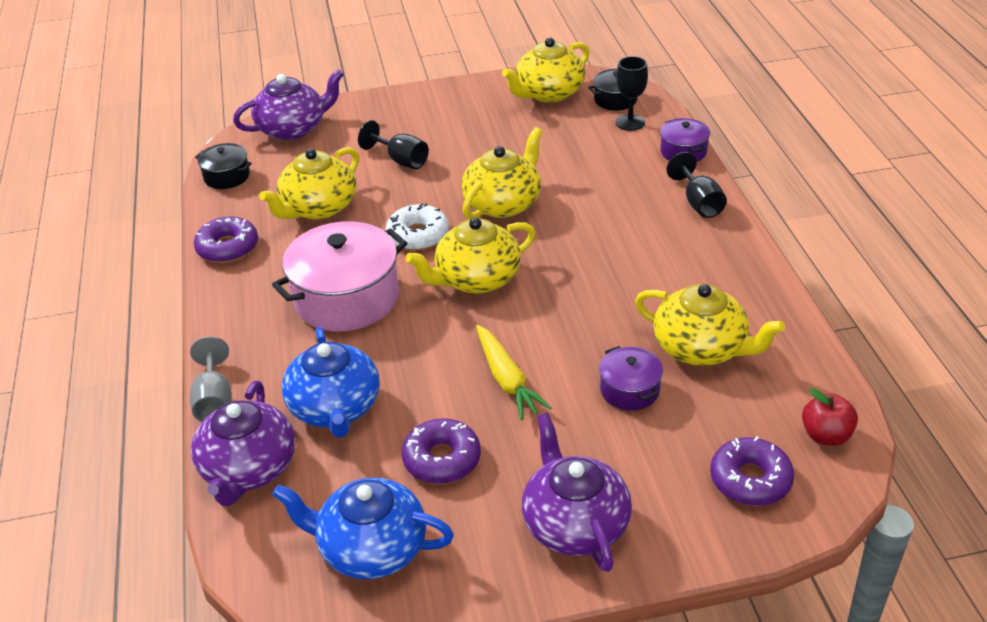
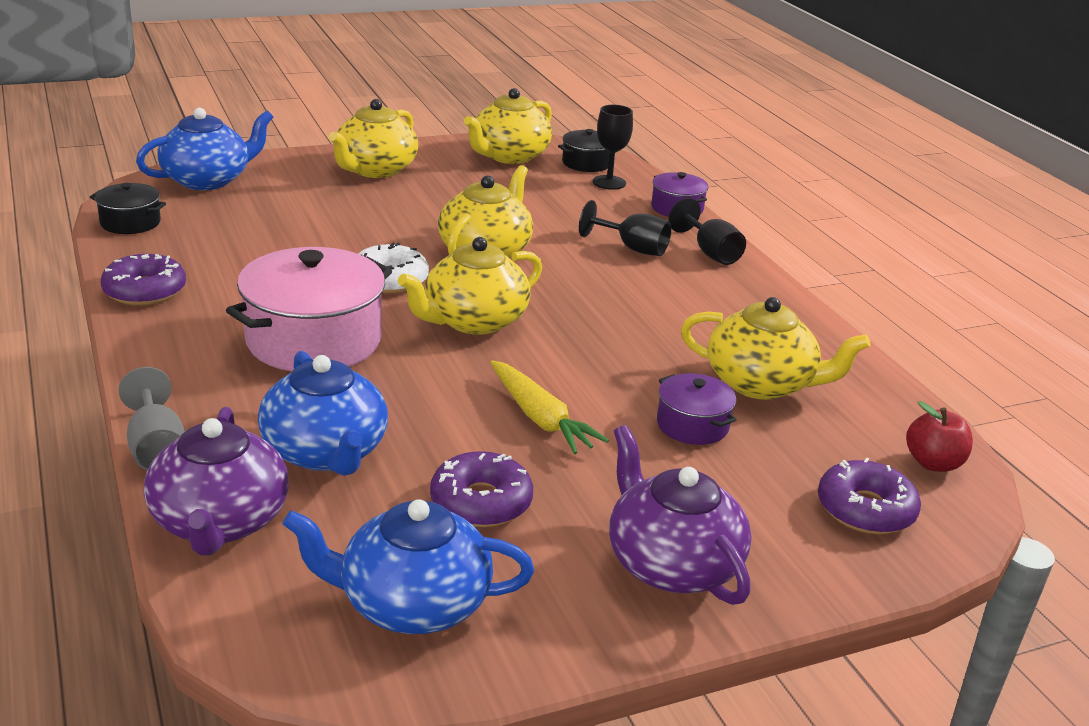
camera: 15 degrees left, 10 degrees down
purple teapot [233,69,344,140] -> blue teapot [136,108,273,190]
yellow teapot [259,147,359,220] -> yellow teapot moved to [329,99,418,178]
black goblet [358,120,429,169] -> black goblet moved to [579,200,671,256]

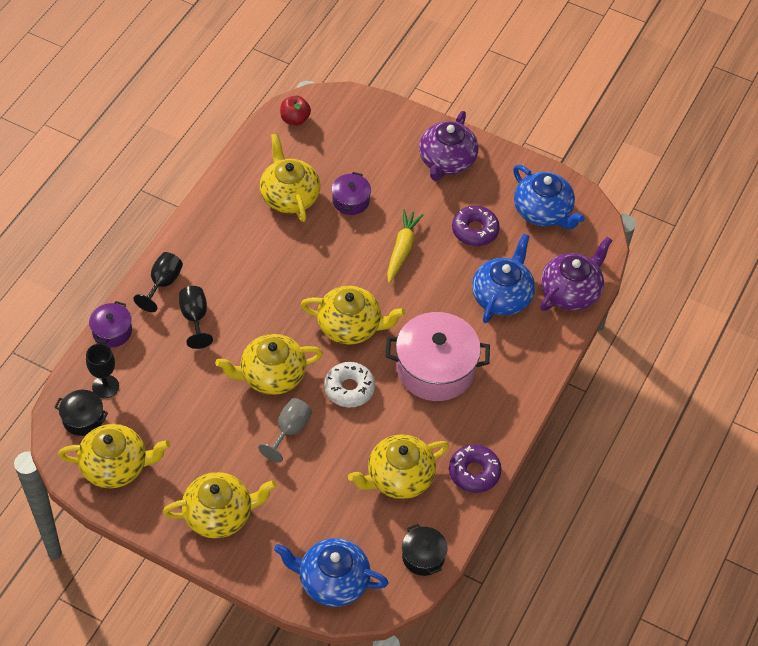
camera: 130 degrees left, 25 degrees up
grey goblet [119,367,185,470] -> grey goblet moved to [258,398,312,462]
purple donut [818,457,921,534] -> none
none -> yellow teapot [348,434,449,499]

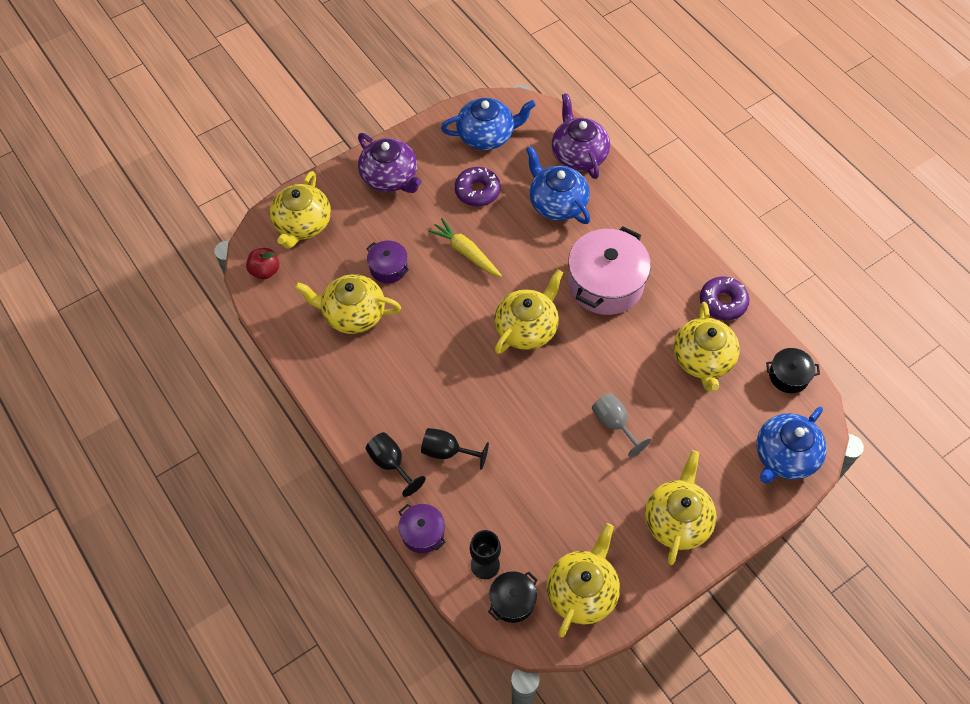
camera: 60 degrees left, 5 degrees up
yellow teapot [215,334,323,395] -> yellow teapot moved to [270,171,331,249]
white donut [324,362,375,407] -> none

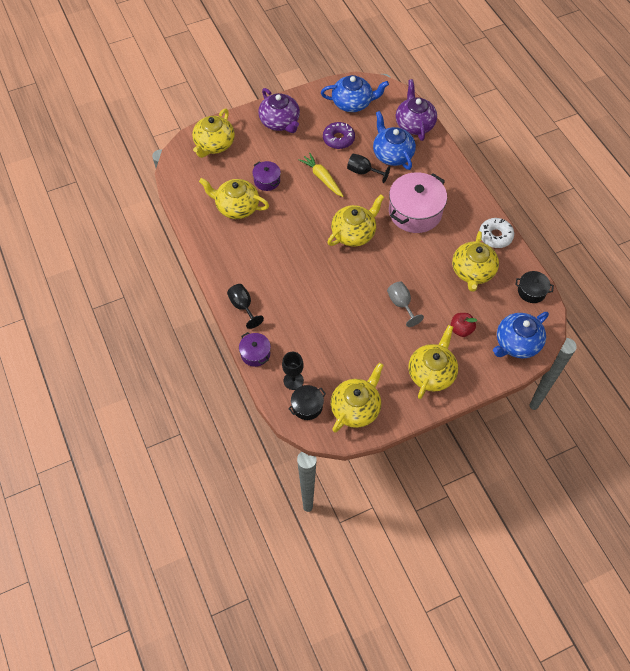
camera: 10 degrees right, 0 degrees up
red apple [246,248,279,279] -> red apple moved to [451,313,477,337]
black goblet [421,428,489,470] -> black goblet moved to [347,154,390,183]
purple donut [700,276,749,320] -> white donut [479,218,514,248]

